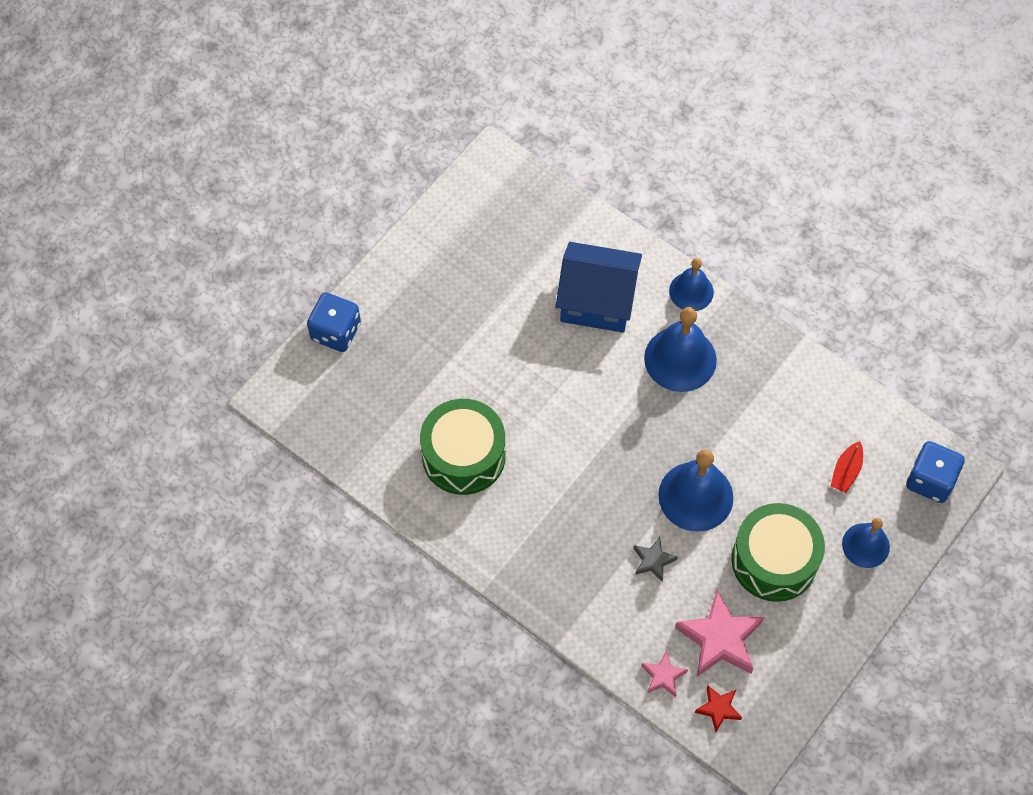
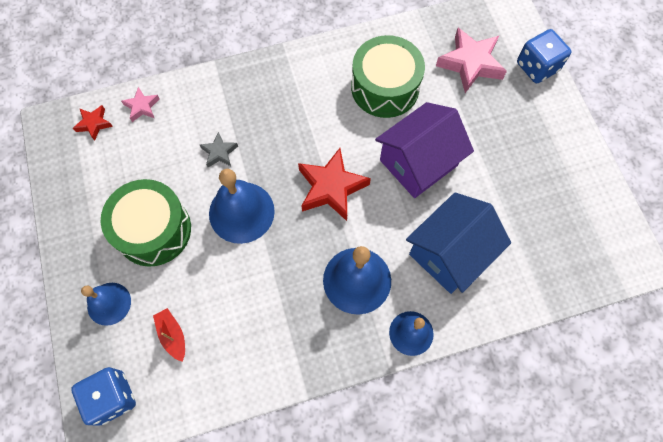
camera: 125 degrees right, 5 degrees up
pink star [675,590,764,677] -> pink star moved to [436,28,507,93]
none -> red star [298,148,371,221]
none -> purple house [375,102,474,198]

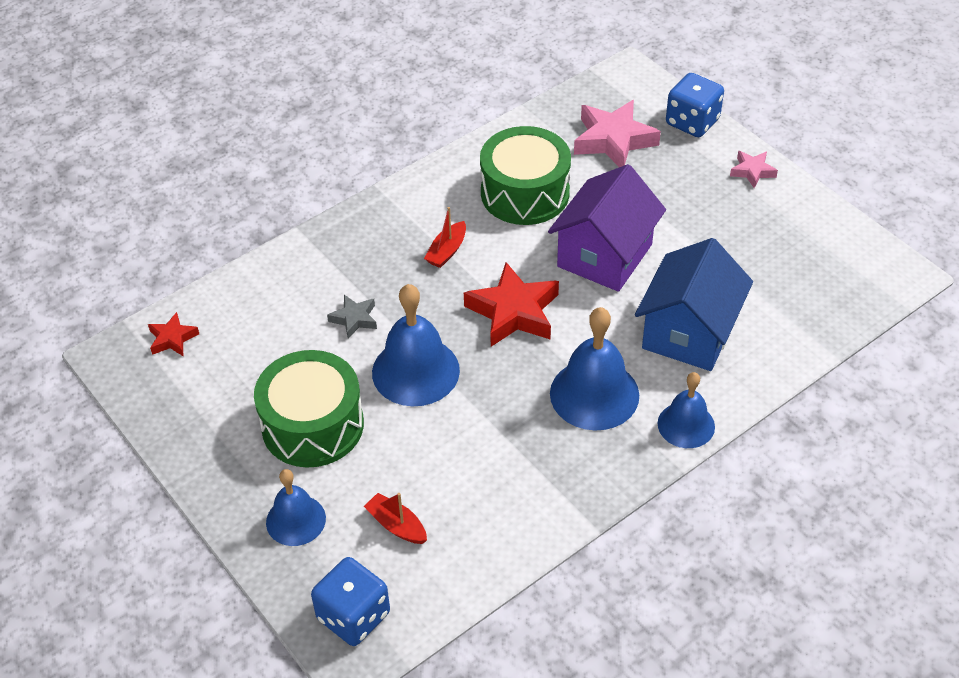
camera: 20 degrees left, 20 degrees down
pink star [121,87,160,122] -> pink star moved to [730,151,778,188]
none -> red boat [424,207,466,268]

